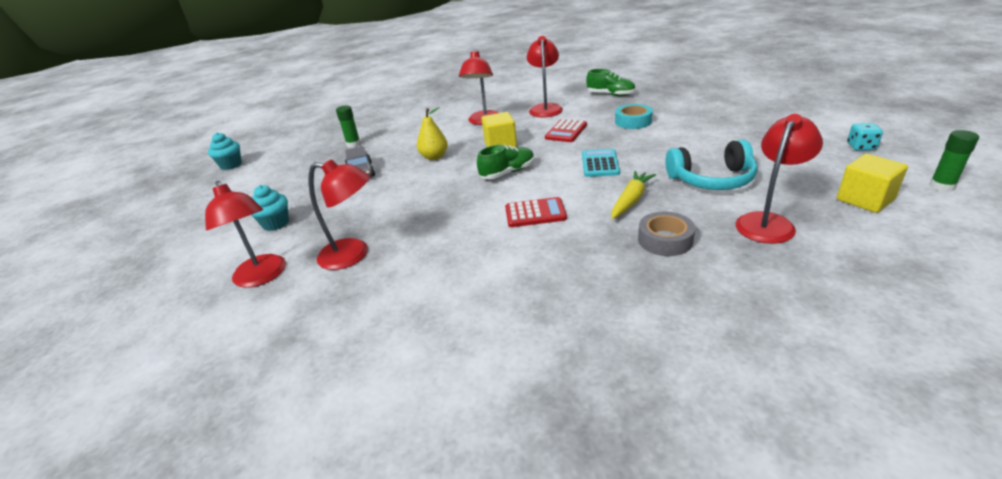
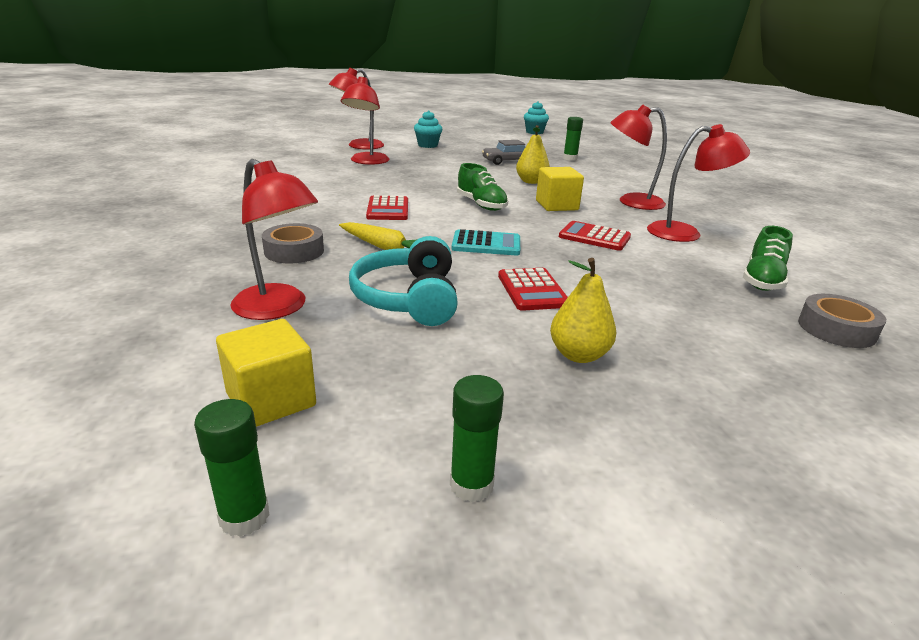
camera: 85 degrees right, 5 degrees down
turquoise tape [615,104,653,129] -> none
turquoise dice [847,123,883,151] -> green glue stick [450,375,504,502]
none -> red calculator [498,268,568,311]
none -> yellow pear [550,258,616,363]
none -> grey tape [798,294,886,348]

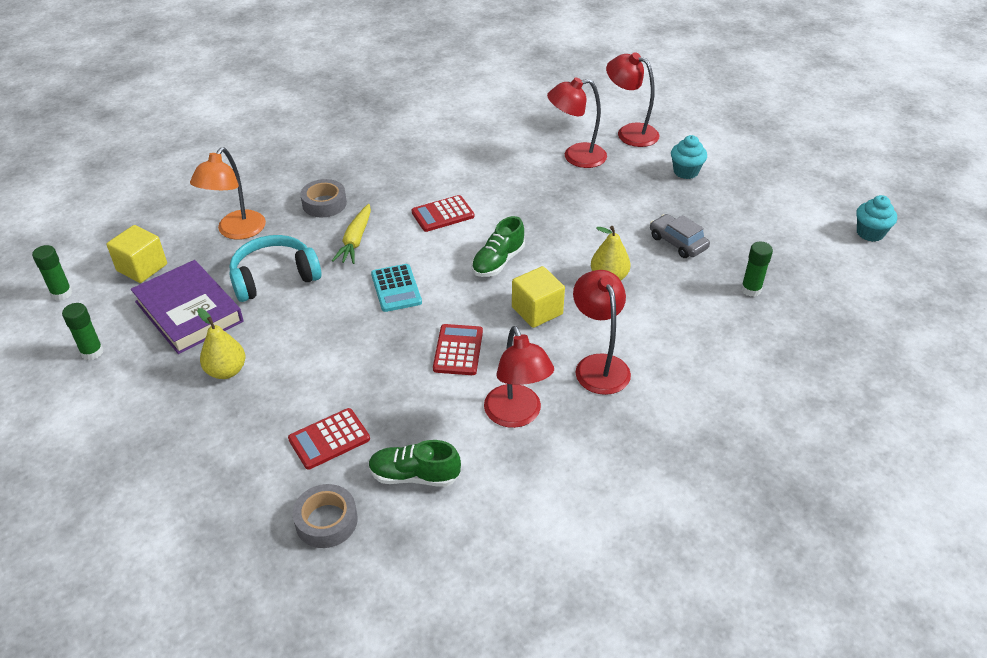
camera: 70 degrees right, 15 degrees up
red lamp [230,159,318,320] -> orange lamp [190,147,266,240]
red calculator [498,268,568,311] -> red calculator moved to [288,408,370,470]
none -> purple book [131,260,243,354]

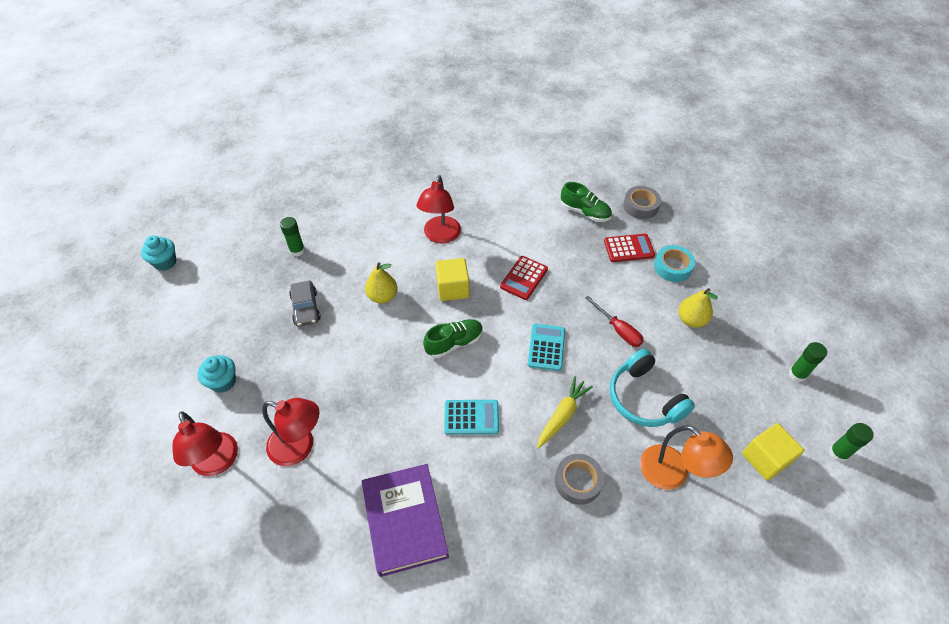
camera: 155 degrees left, 10 degrees up
purple book [131,260,243,354] -> purple book moved to [362,464,449,577]
orange lamp [190,147,266,240] -> orange lamp turned 90 degrees clockwise [640,425,733,490]
turquoise headphones [229,235,321,302] -> turquoise headphones turned 60 degrees clockwise [610,349,695,427]
red calculator [412,195,474,232] -> turquoise calculator [444,400,499,435]
red lamp [484,326,554,428] -> none
none -> red screwdriver [585,296,644,347]
none -> turquoise tape [654,245,695,282]

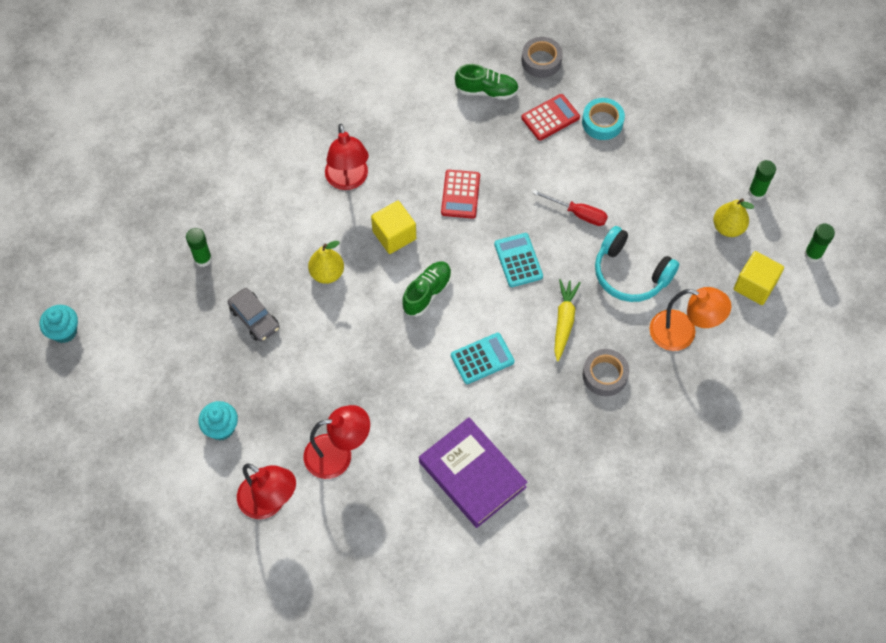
camera: 25 degrees left, 10 degrees up
yellow pear [678,288,718,328] -> yellow pear moved to [713,199,754,237]

